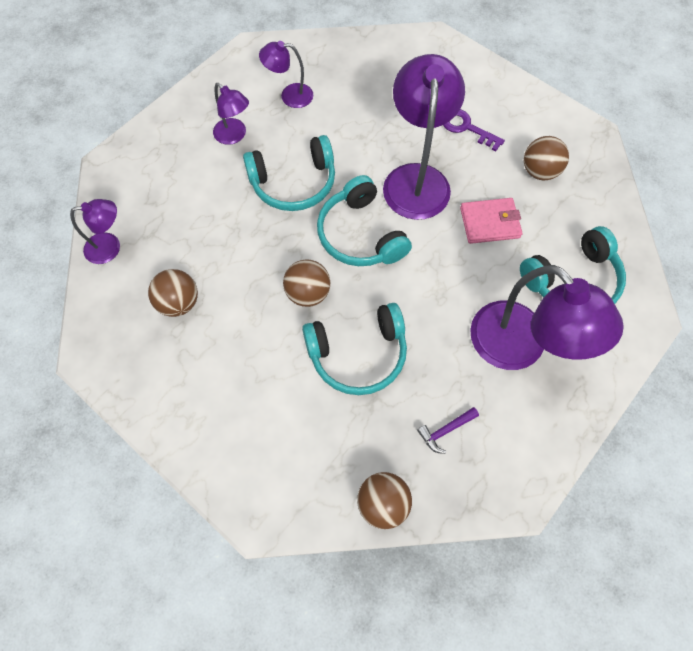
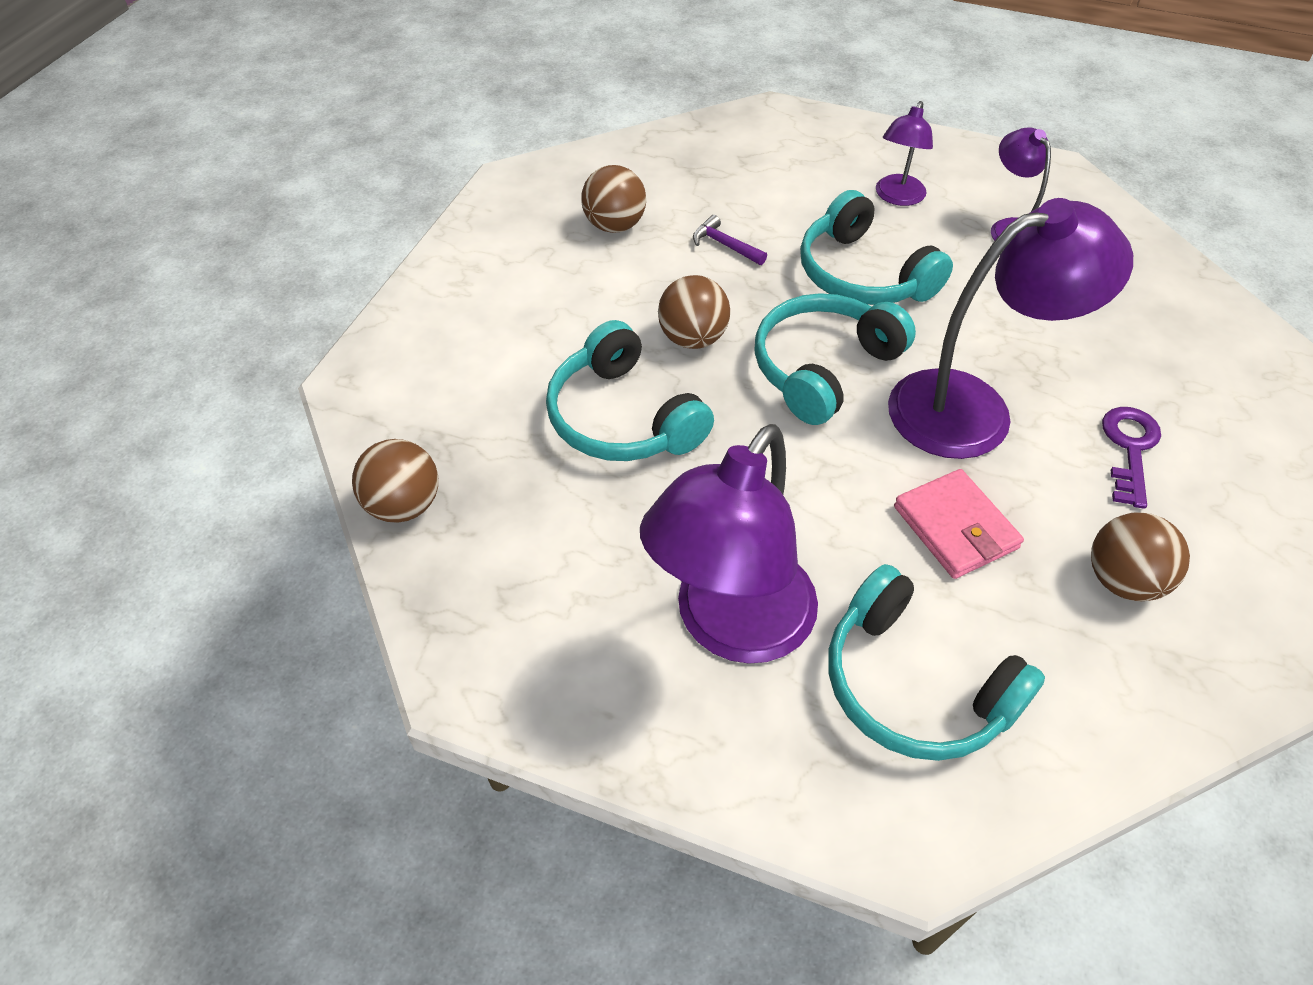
camera: 70 degrees right, 15 degrees down
purple lamp [70,199,120,264] -> none
purple hammer [417,407,479,454] -> purple hammer moved to [693,215,767,265]

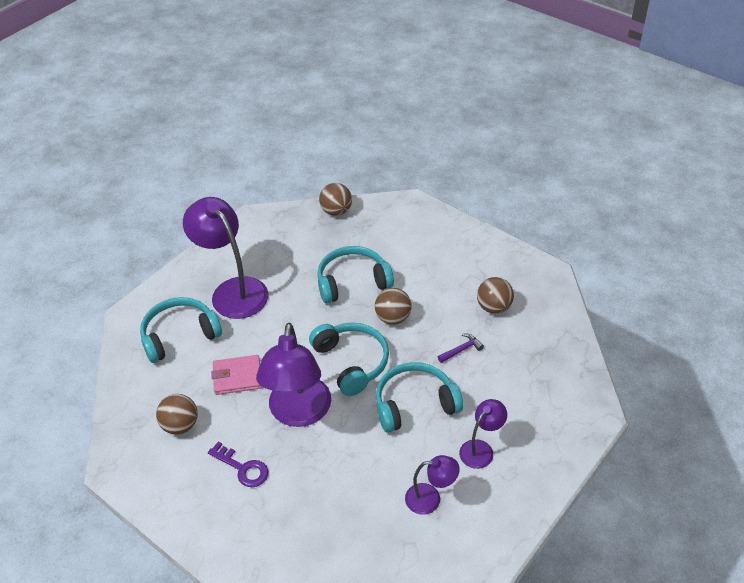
camera: 110 degrees right, 5 degrees down
purple lamp [876,101,933,206] -> purple lamp turned 90 degrees clockwise [459,399,507,469]

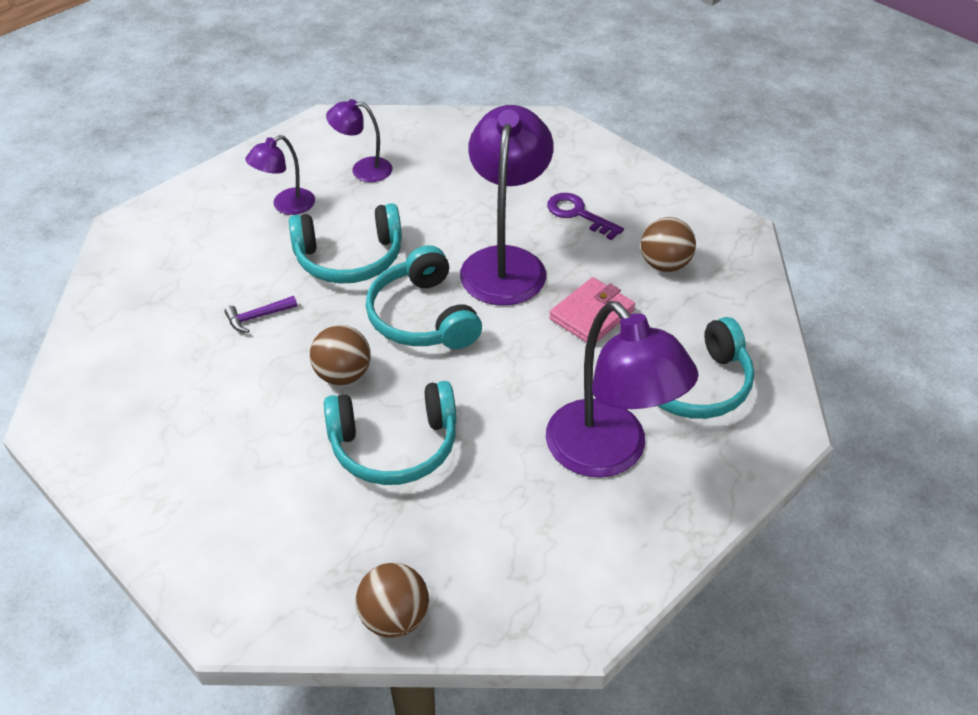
camera: 175 degrees left, 0 degrees up
pink wallet [211,355,262,395] -> pink wallet turned 45 degrees counterclockwise [549,277,635,343]
brown ball [477,277,514,314] -> none

